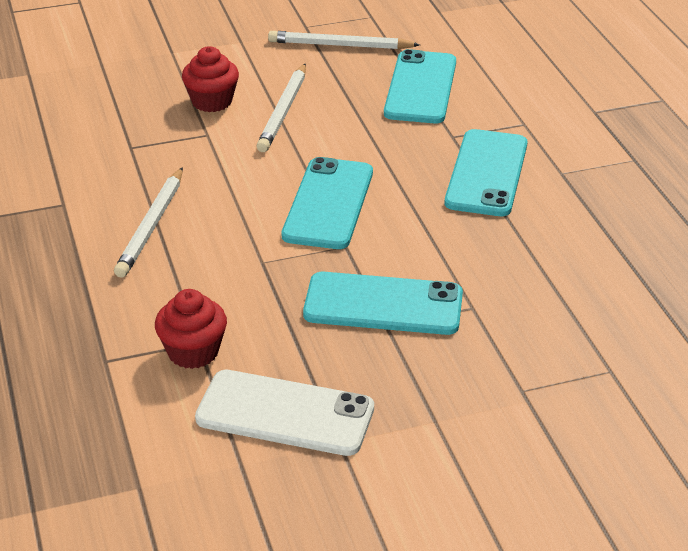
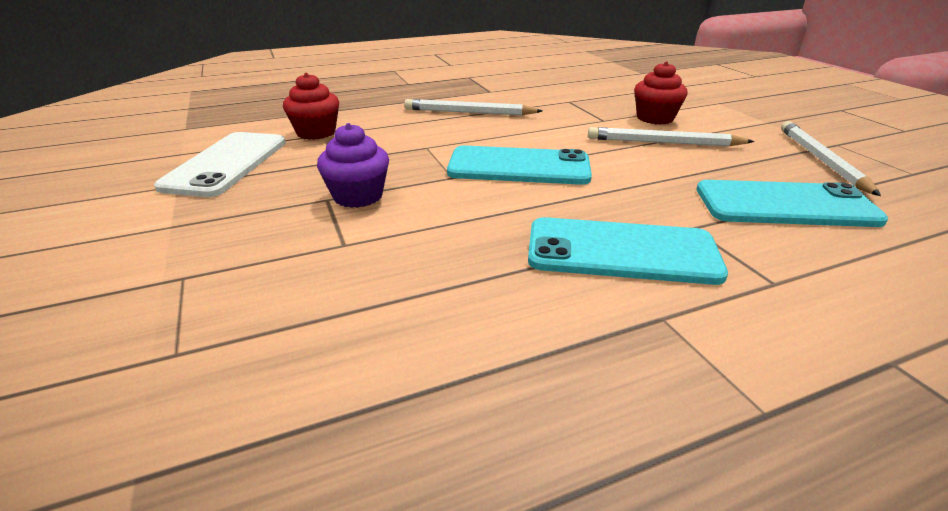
camera: 85 degrees right, 5 degrees down
turquoise phone [303,272,463,335] -> purple cupcake [317,123,389,208]

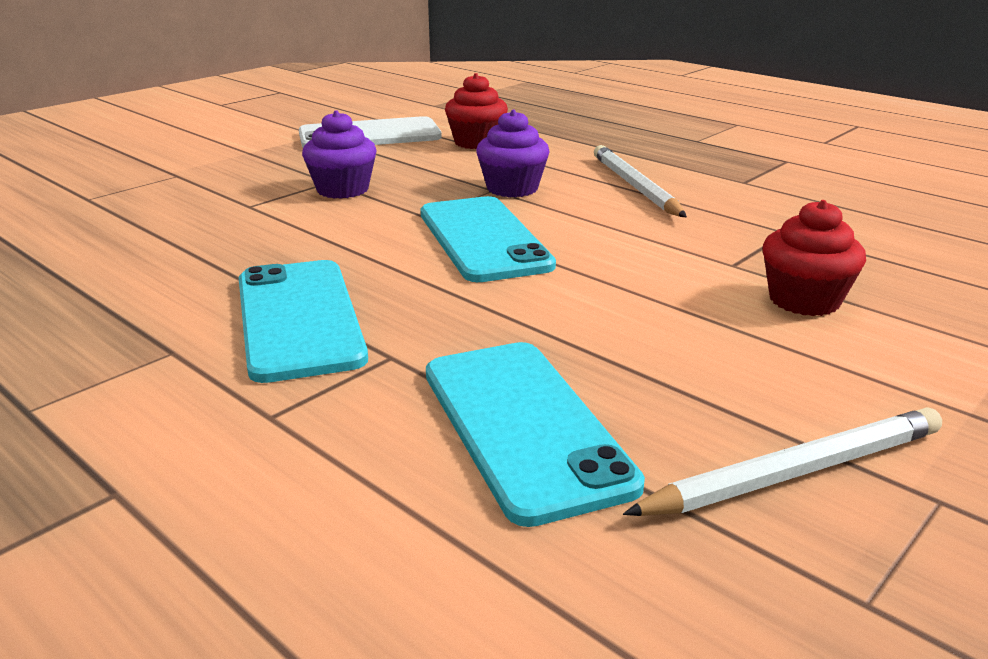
camera: 65 degrees right, 5 degrees down
white pencil [588,127,755,146] -> none
none -> purple cupcake [476,110,550,197]

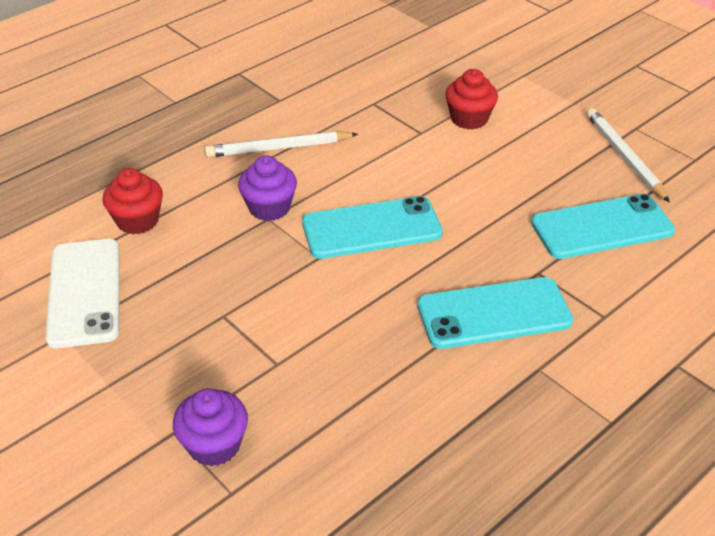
camera: 85 degrees left, 15 degrees up
purple cupcake [302,110,377,199] -> purple cupcake moved to [173,388,248,467]

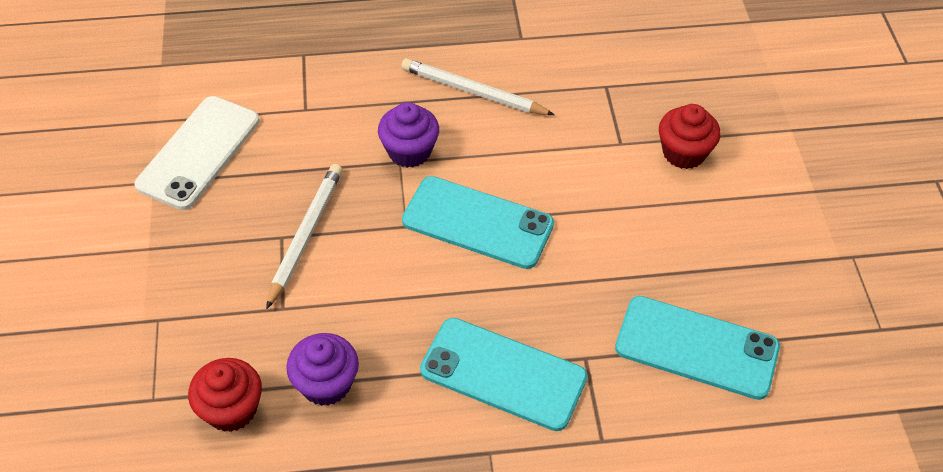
camera: 35 degrees right, 10 degrees up
red cupcake [102,168,163,235] -> red cupcake moved to [188,358,262,432]
purple cupcake [173,388,248,467] -> purple cupcake moved to [286,333,359,406]
white pencil [586,108,670,203] -> white pencil moved to [266,164,342,309]

